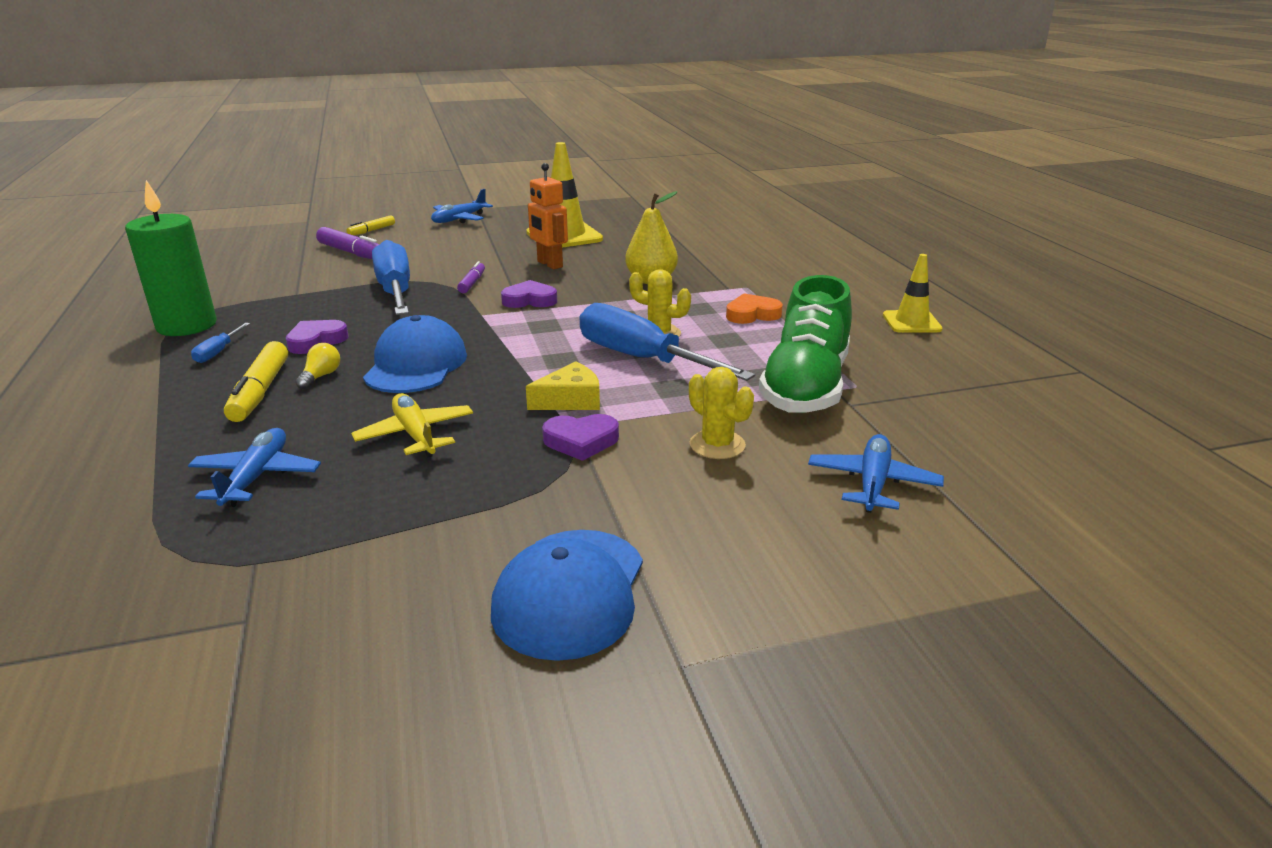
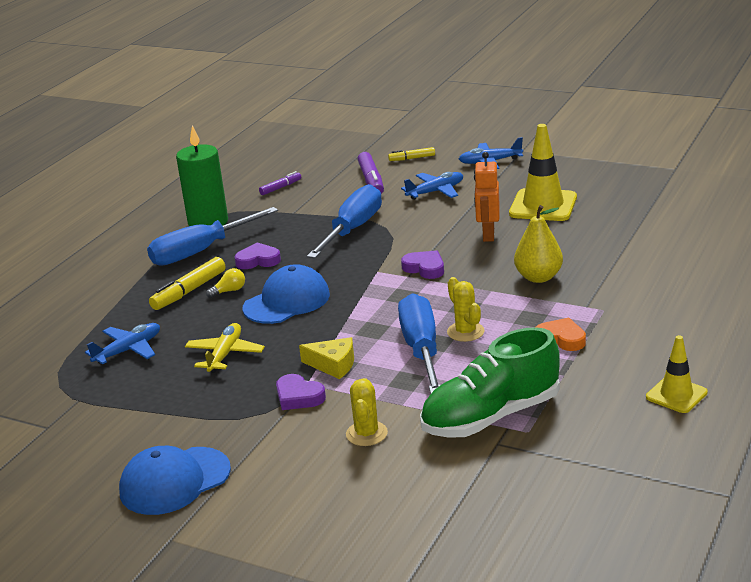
camera: 45 degrees right, 0 degrees up
blue screwdriver [191,323,250,363] -> blue screwdriver [147,207,278,266], size x2.39
purple marker [457,261,485,293] -> purple marker moved to [259,171,301,195]
blue plane [808,434,944,513] -> blue plane moved to [401,172,463,200]

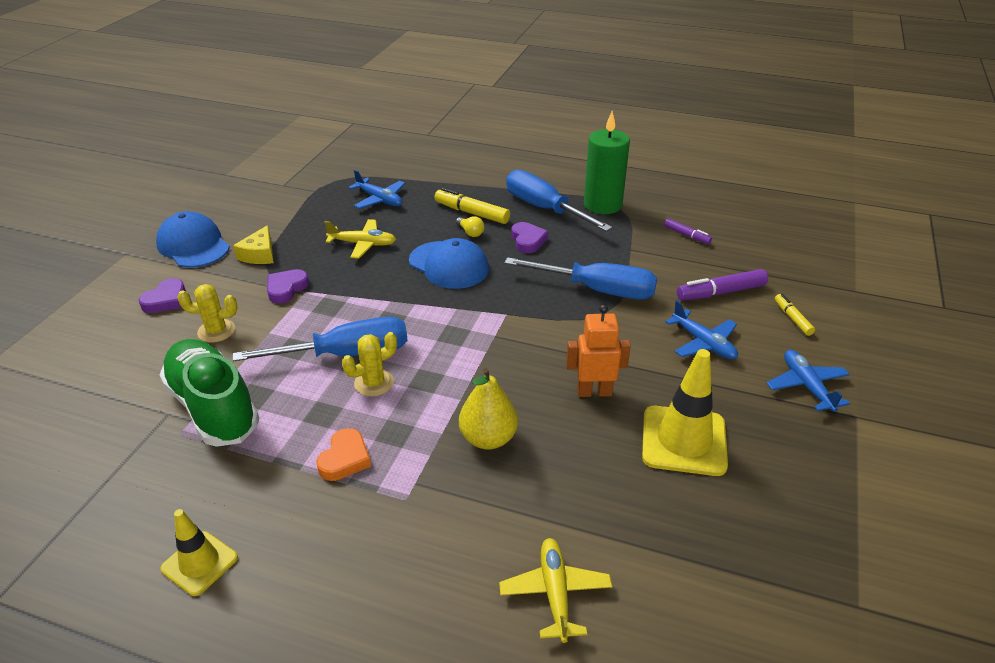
camera: 80 degrees right, 10 degrees up
yellow cheese [299,337,354,379] -> yellow cheese moved to [233,225,274,264]
purple heart [401,250,444,279] -> purple heart moved to [138,278,186,313]
none -> yellow plane [499,538,612,643]

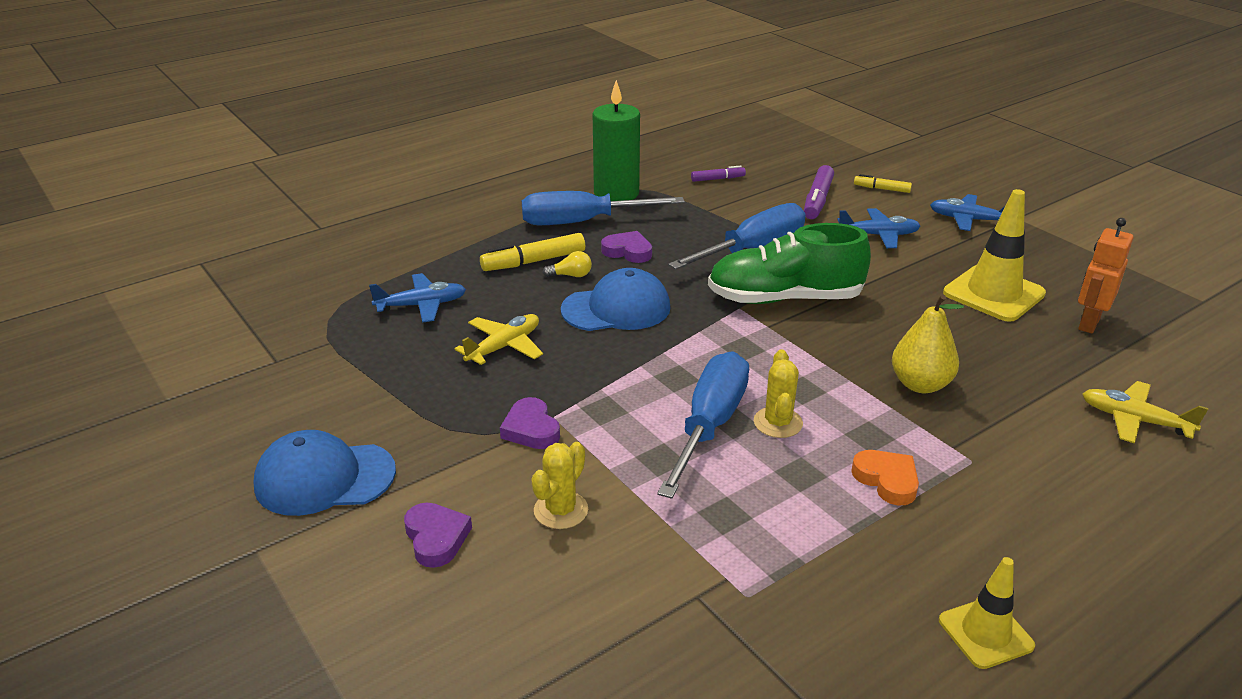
camera: 55 degrees left, 5 degrees down
green shoe [160,339,259,447] -> green shoe moved to [708,223,871,304]
yellow cheese [233,225,274,264] -> none
orange robot [566,305,631,397] -> orange robot moved to [1078,218,1133,334]

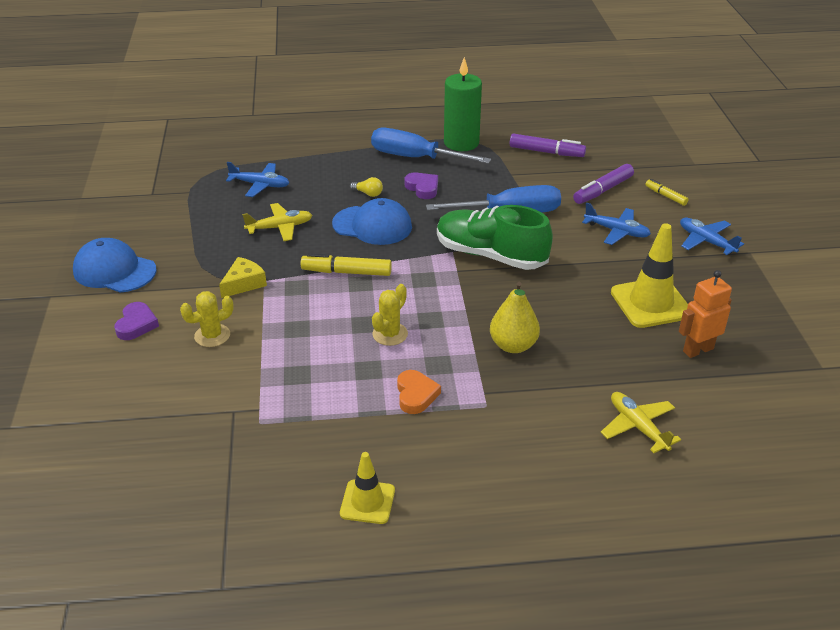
camera: 30 degrees right, 5 degrees up
yellow marker [480,233,585,271] -> yellow marker moved to [301,253,392,276]
purple heart [500,397,560,449] -> yellow cheese [219,257,267,298]
blue screwdriver [657,351,749,499] -> none
purple marker [691,166,746,182] -> purple marker [510,134,586,157], size x1.69

